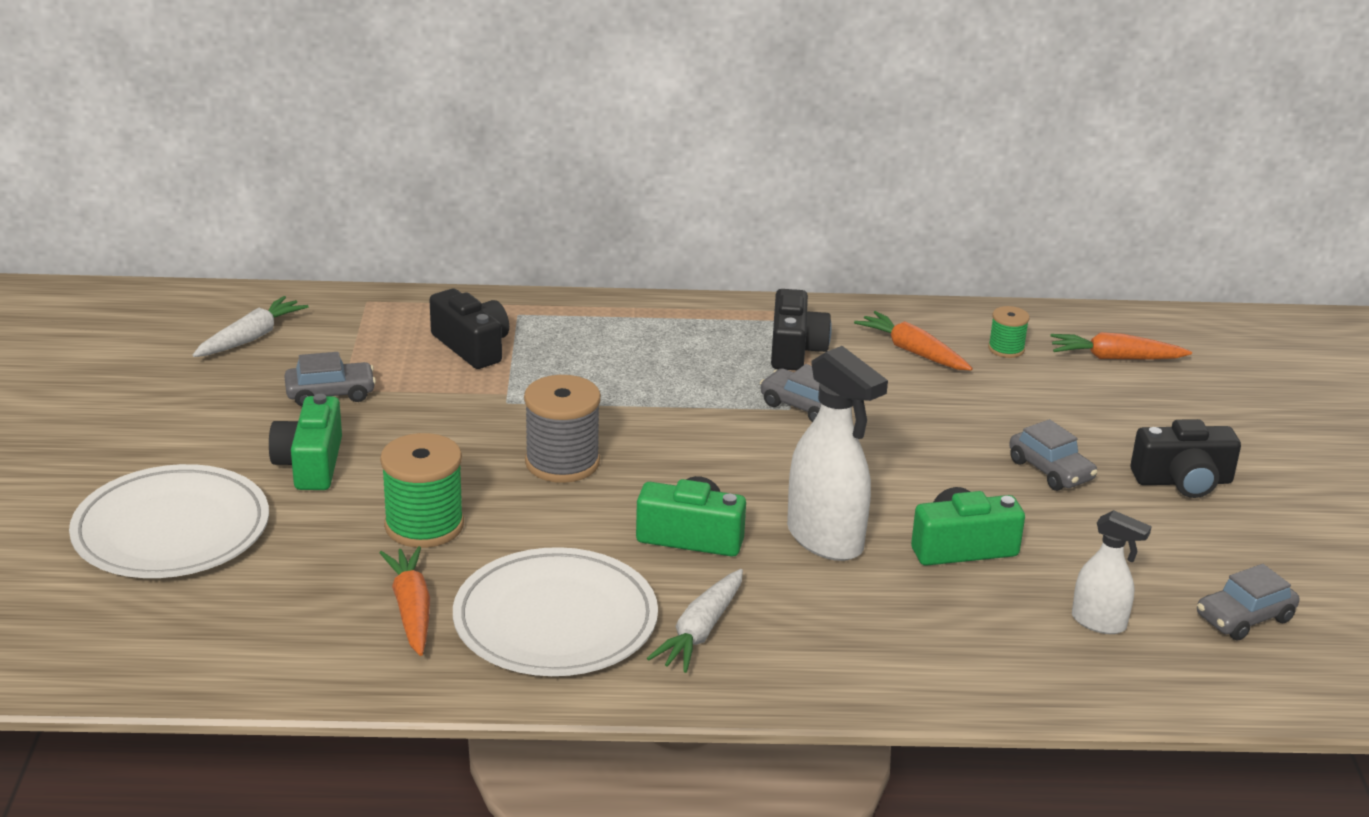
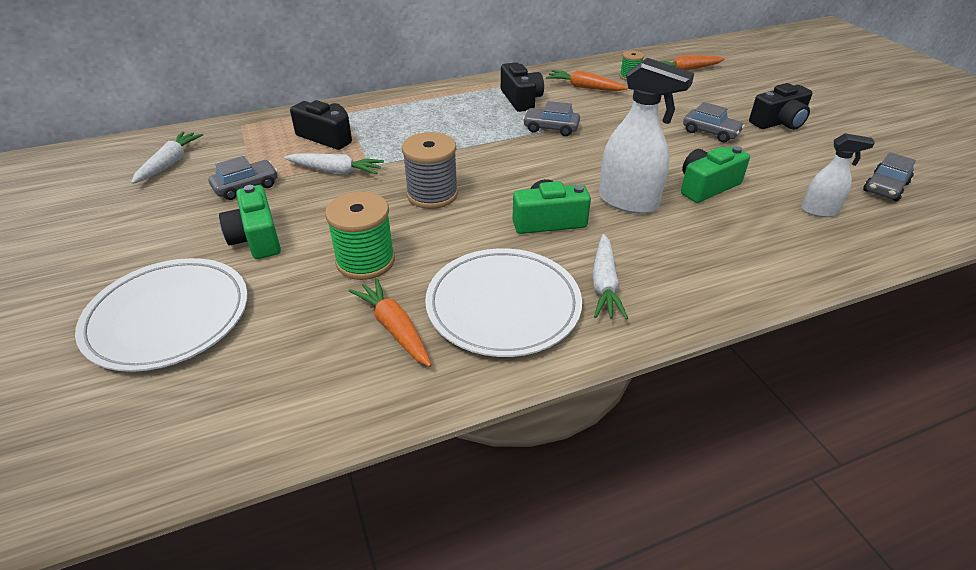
camera: 20 degrees left, 10 degrees up
none -> white carrot [284,153,384,175]

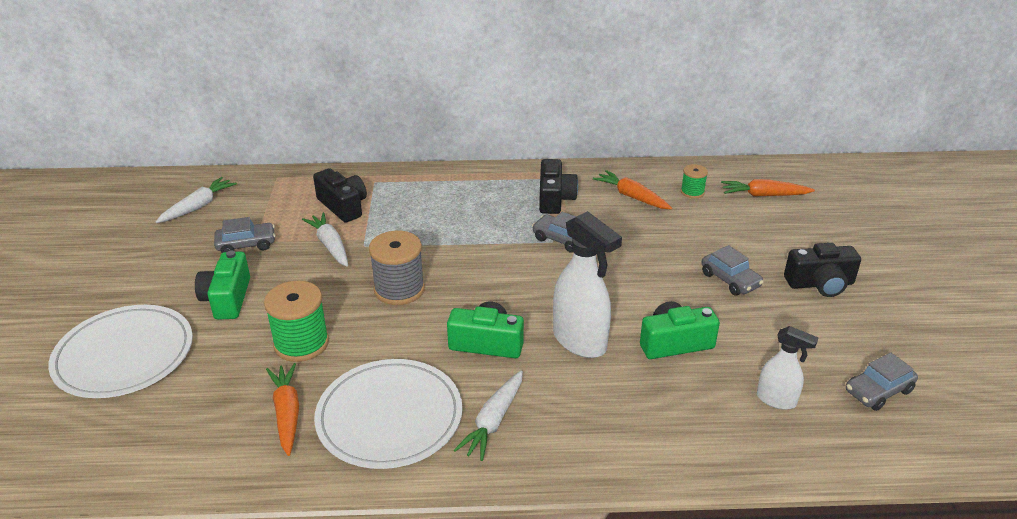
camera: 20 degrees right, 5 degrees down
white carrot [284,153,384,175] -> white carrot turned 150 degrees counterclockwise [302,212,348,267]

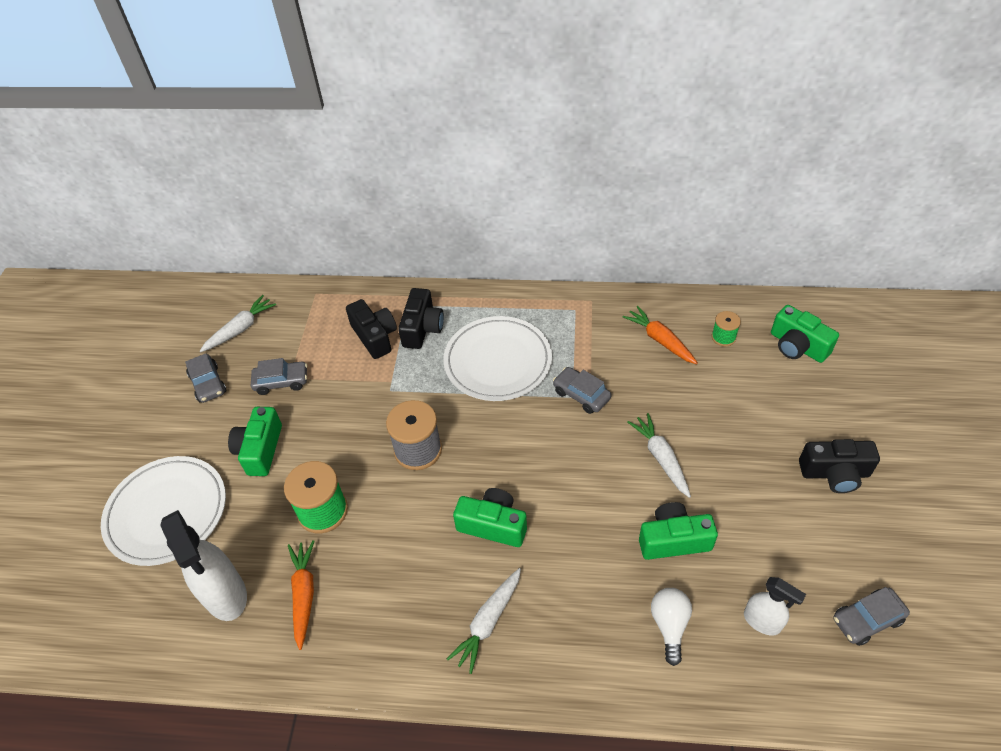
camera: 10 degrees right, 15 degrees up
white carrot [302,212,348,267] -> white carrot moved to [627,413,691,498]
white plate [314,359,463,469] -> white plate moved to [443,316,552,401]
black camera [539,159,578,214] -> black camera moved to [398,288,444,349]
white spray bottle [553,211,622,358] -> white spray bottle moved to [160,510,247,621]
grey car [701,245,764,296] -> grey car moved to [185,353,227,403]
orange carrot [721,179,815,197] -> green camera [771,305,839,363]
none -> white light bulb [651,588,692,666]

